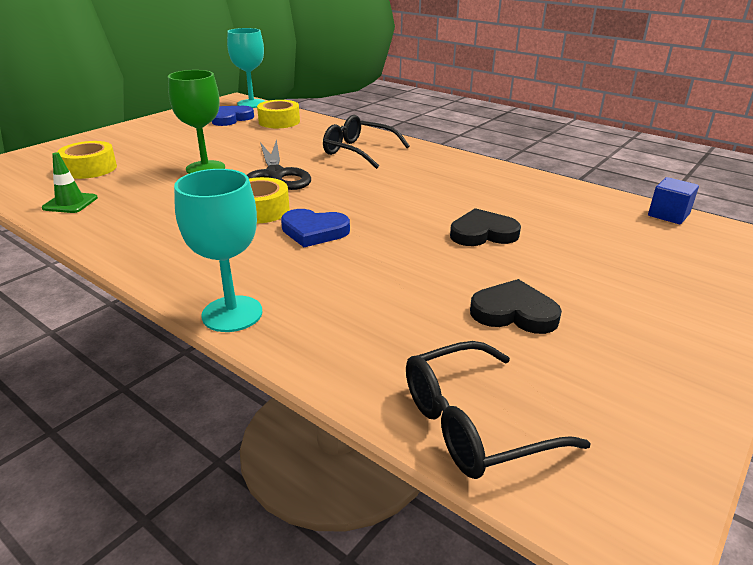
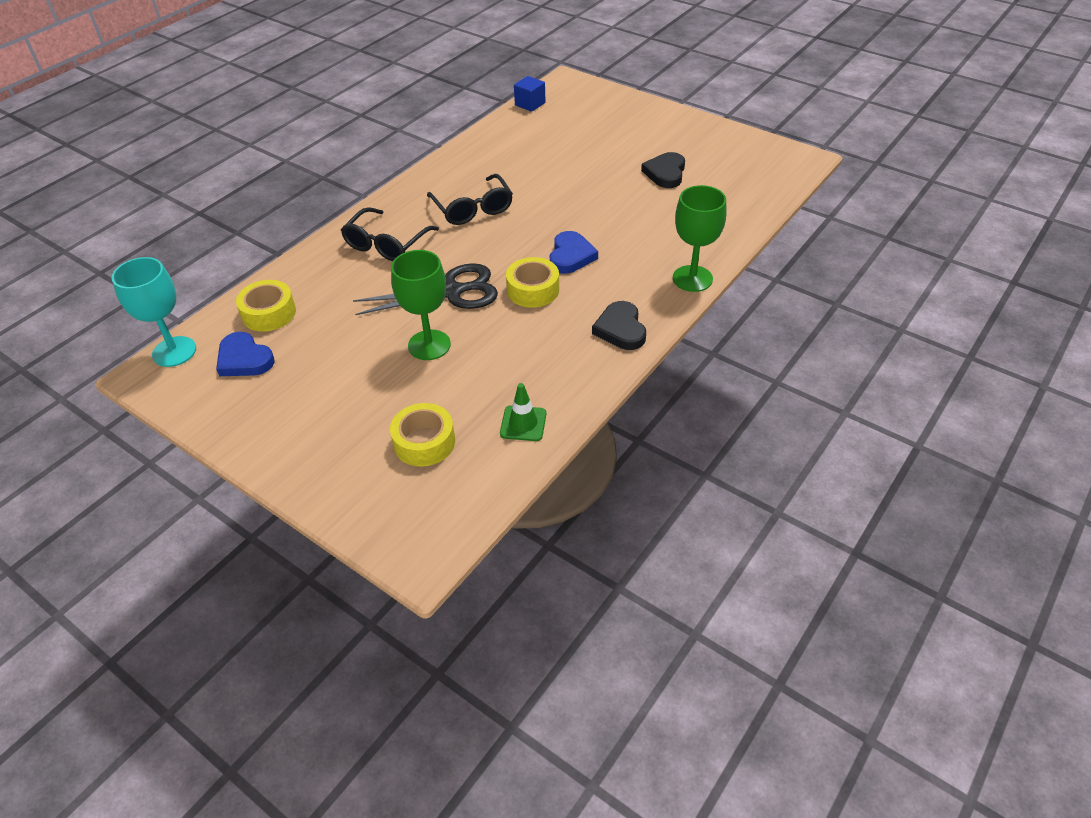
camera: 90 degrees left, 15 degrees up
turquoise goblet [174,169,263,332] -> green goblet [673,185,727,292]
black glasses [406,341,591,479] -> black glasses moved to [427,174,513,225]
black heart [450,208,521,246] -> black heart moved to [592,301,646,350]

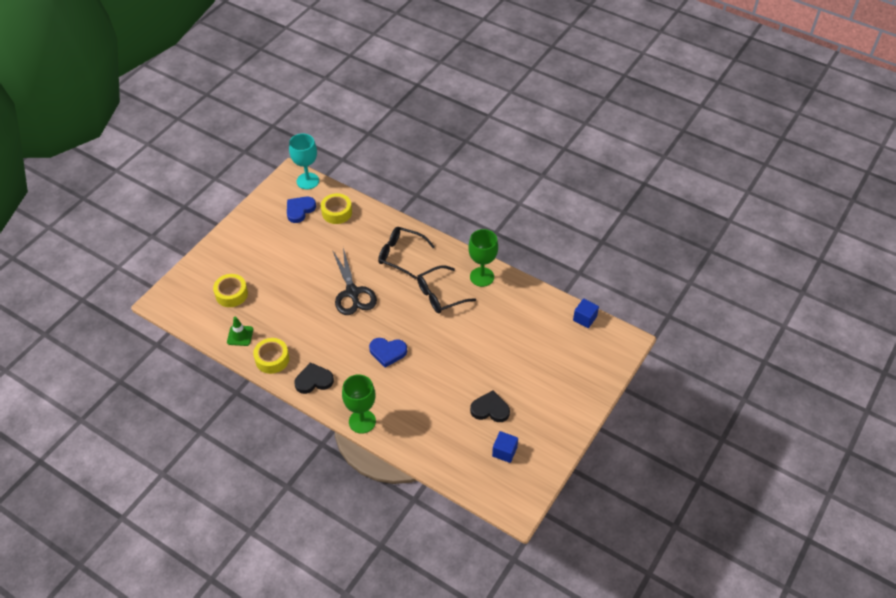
camera: 85 degrees right, 5 degrees up
green goblet [391,250,451,360] -> green goblet moved to [468,229,498,287]
yellow tape [506,257,559,308] -> yellow tape moved to [253,338,289,374]
none -> blue cube [492,431,518,463]

